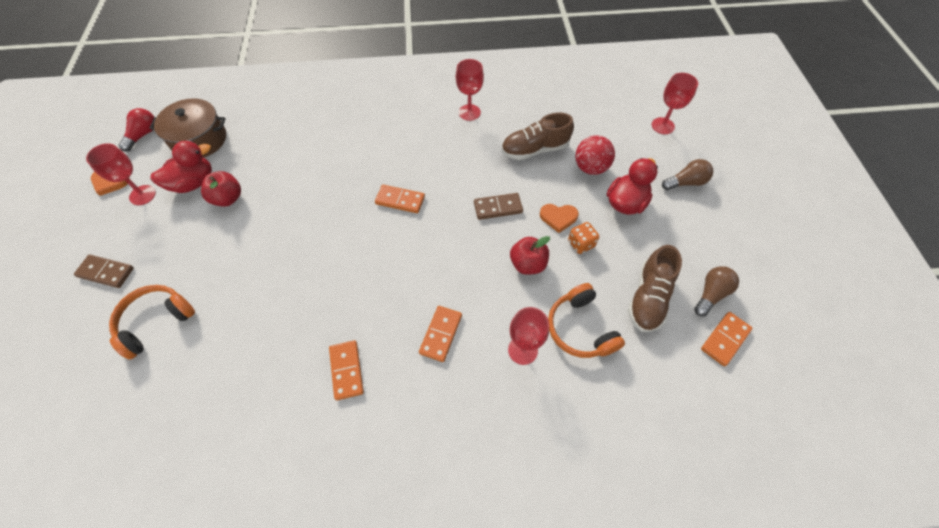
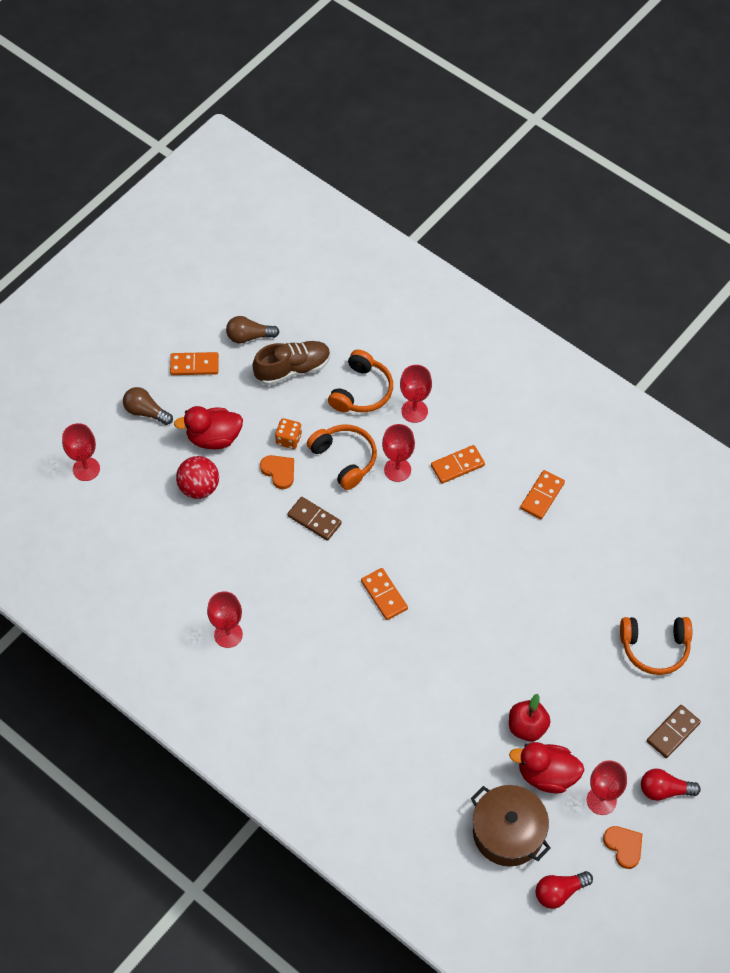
camera: 135 degrees left, 0 degrees up
brown domino [74,255,134,288] -> brown domino turned 75 degrees clockwise [647,705,701,758]
brown shoe [501,113,574,160] -> none
red apple [510,236,550,275] -> orange headphones [307,425,377,490]
orange domino [701,312,753,366] -> orange domino moved to [170,352,219,375]
none -> red goblet [382,424,415,482]
none -> red light bulb [641,769,701,801]

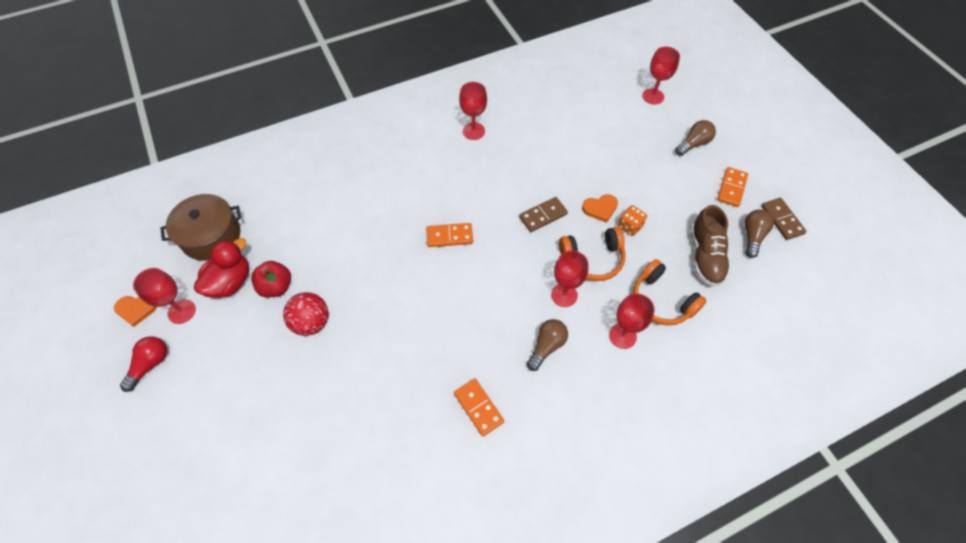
camera: 115 degrees right, 0 degrees up
red duck [174,406,243,449] -> none
red ball [176,456,219,499] -> red ball moved to [283,292,329,336]
orange domino [431,445,485,484] -> brown light bulb [527,319,568,371]
red light bulb [536,871,593,909] -> none
orange headphones [620,617,692,675] -> none
brown domino [647,705,701,758] -> brown domino moved to [761,198,807,240]

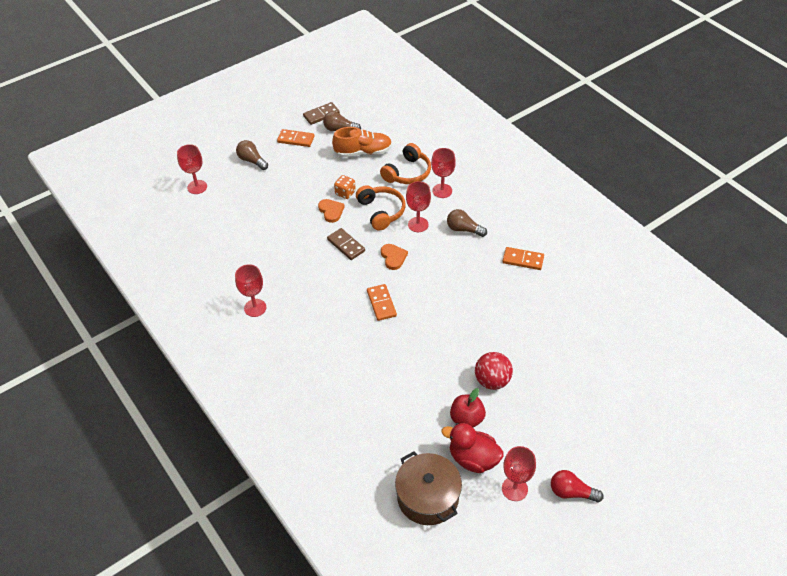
camera: 100 degrees left, 10 degrees down
orange heart [114,296,157,327] -> orange heart moved to [381,244,408,270]
orange domino [454,378,504,436] -> orange domino turned 60 degrees clockwise [502,247,544,270]
brown shoe [690,205,730,287] -> orange shoe [332,127,392,157]

